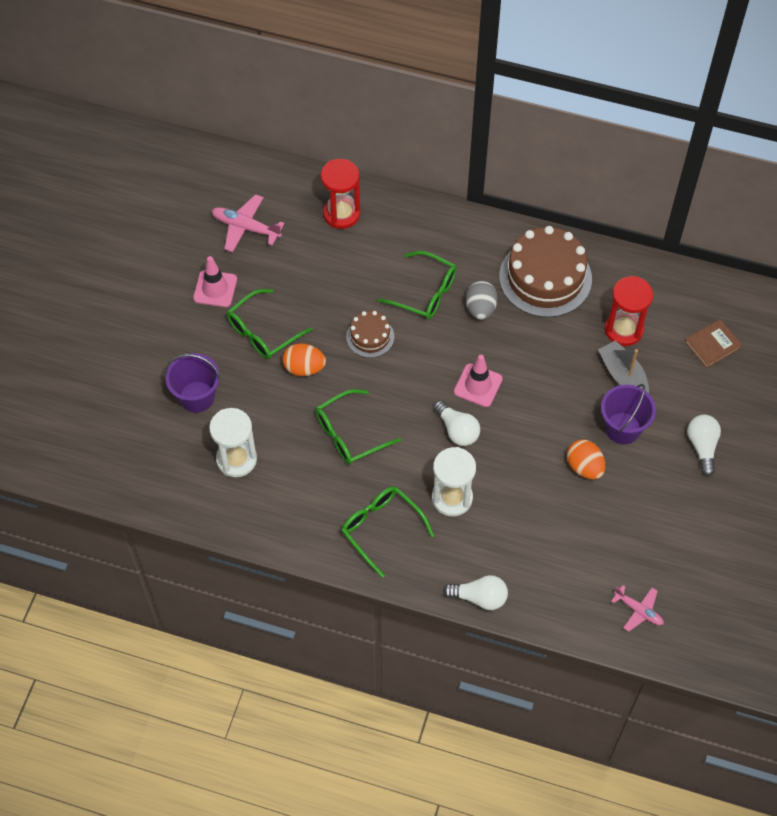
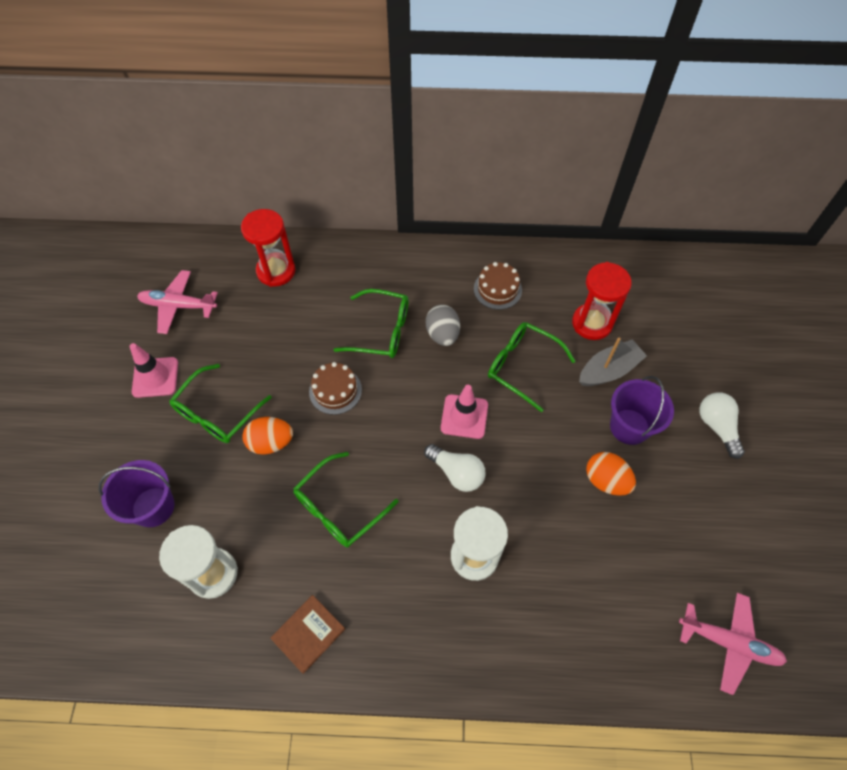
camera: 15 degrees left, 0 degrees up
green glasses [341,486,434,578] -> green glasses moved to [488,322,576,412]
white light bulb [443,575,508,610] -> none
brown cake [499,226,592,317] -> brown cake [474,262,522,310], size x0.51
grey boat [598,340,649,393] -> grey boat turned 105 degrees clockwise [579,338,647,386]
pink plane [611,585,664,632] -> pink plane [679,593,787,695], size x1.52
brown book [685,319,742,368] -> brown book moved to [270,595,345,674]

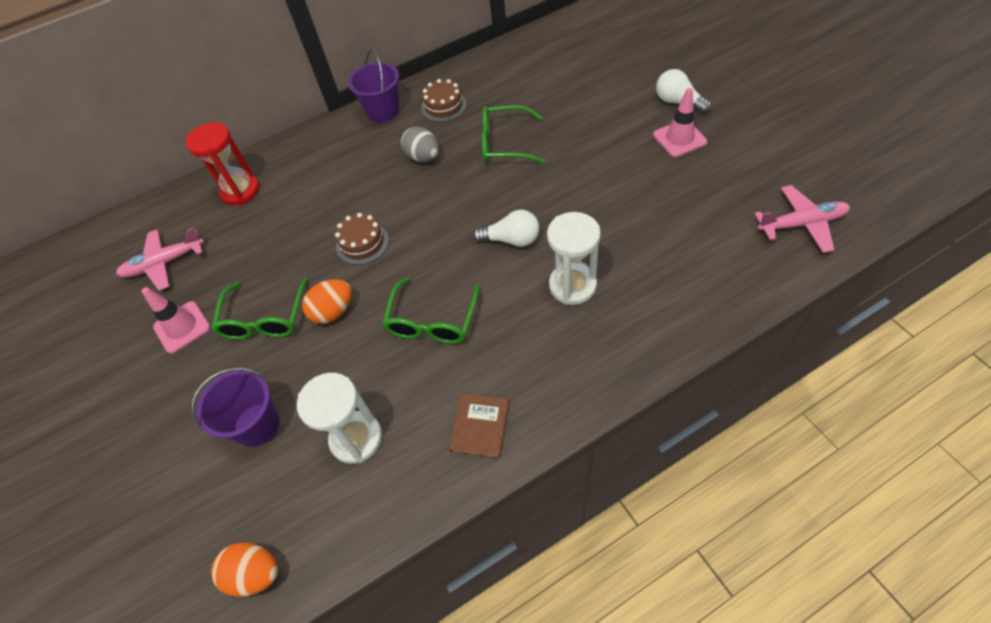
camera: 25 degrees left, 5 degrees down
green glasses [334,289,408,358] -> none
pink traffic cone [441,385,488,439] -> pink traffic cone moved to [653,88,707,157]
red hourglass [572,262,632,340] -> none
grey boat [579,338,647,386] -> none
orange egg [586,452,636,496] -> orange egg moved to [211,542,278,597]
purple bucket [610,376,674,445] -> purple bucket moved to [348,49,400,123]

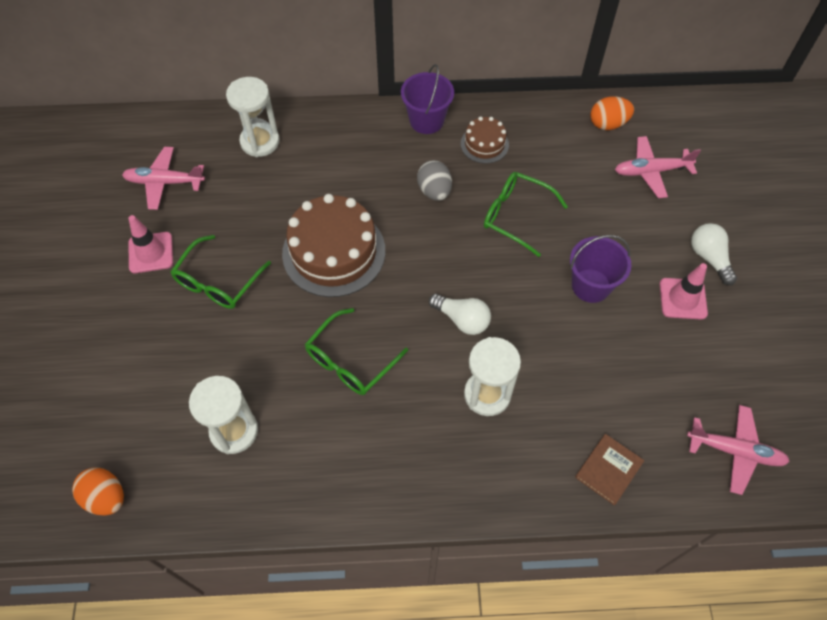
camera: 20 degrees right, 5 degrees up
red hourglass [186,122,260,205] -> white hourglass [226,77,280,157]
purple bucket [192,368,280,447] -> purple bucket moved to [570,235,631,303]
orange egg [302,279,352,324] -> orange egg moved to [590,96,634,130]
brown cake [335,213,389,265] -> brown cake [282,194,385,297], size x1.96
brown book [449,394,509,458] -> brown book moved to [575,434,644,505]
none -> pink plane [615,136,701,198]

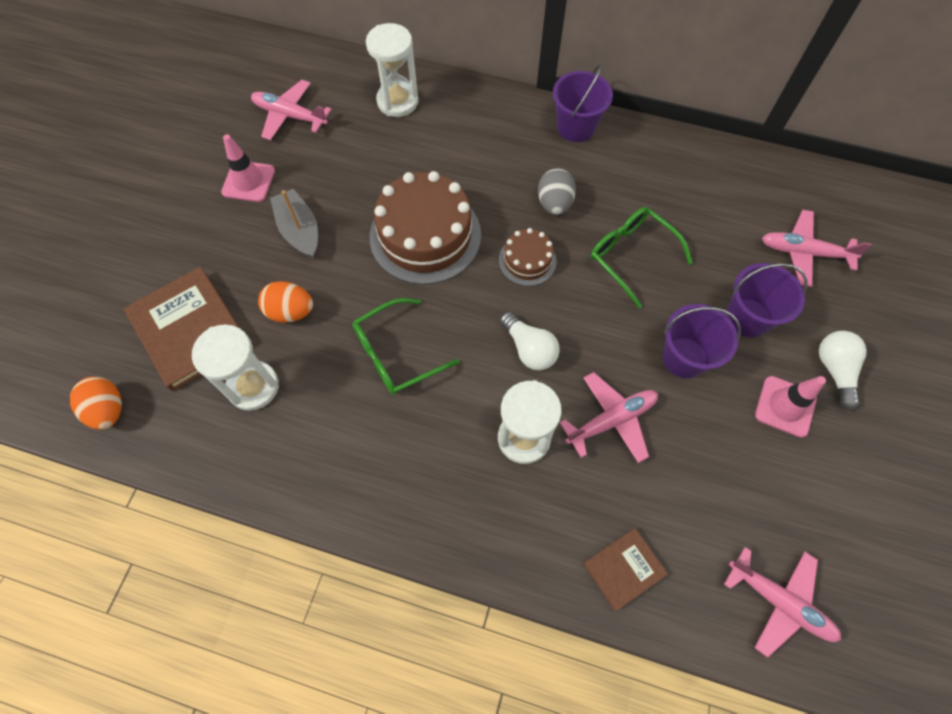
camera: 20 degrees right, 5 degrees up
green glasses [171,235,271,309] -> grey boat [270,189,318,258]
brown cake [461,117,509,164] -> brown cake moved to [499,228,557,286]
orange egg [590,96,634,130] -> orange egg moved to [258,281,313,323]
none -> brown book [124,267,240,391]
none -> pink plane [560,372,658,463]
none -> purple bucket [726,263,807,337]

